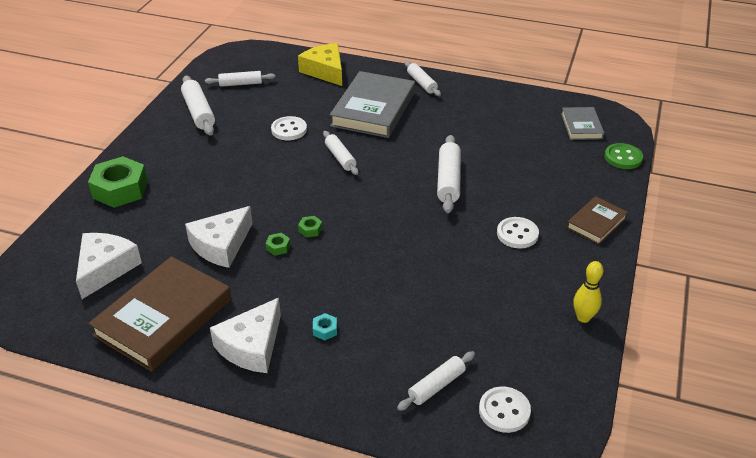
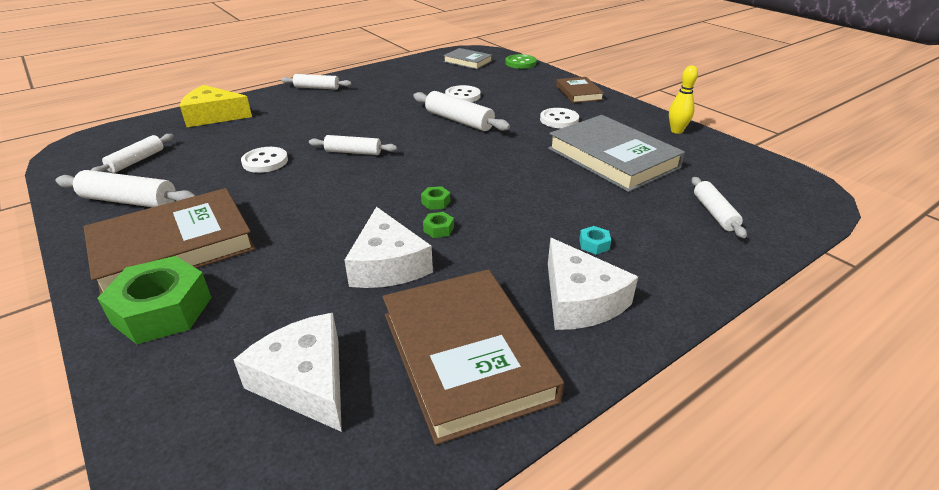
camera: 55 degrees left, 5 degrees down
grey book [330,71,415,138] -> grey book moved to [548,115,685,192]
white button [479,386,531,433] -> white button moved to [445,85,481,102]
none -> brown book [84,188,255,295]

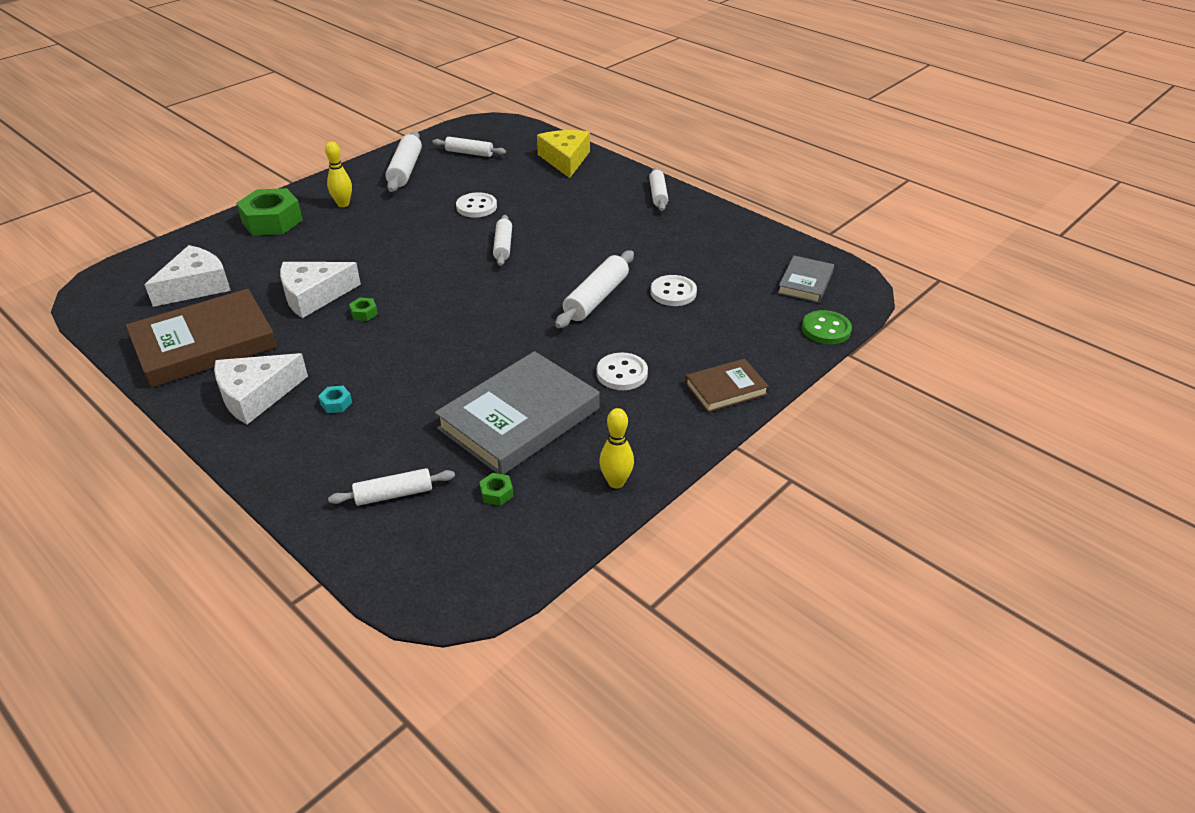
camera: 80 degrees right, 5 degrees up
brown book [84,188,255,295] -> yellow bowling pin [325,142,352,207]
green nut [421,186,450,210] -> green nut moved to [479,473,514,506]

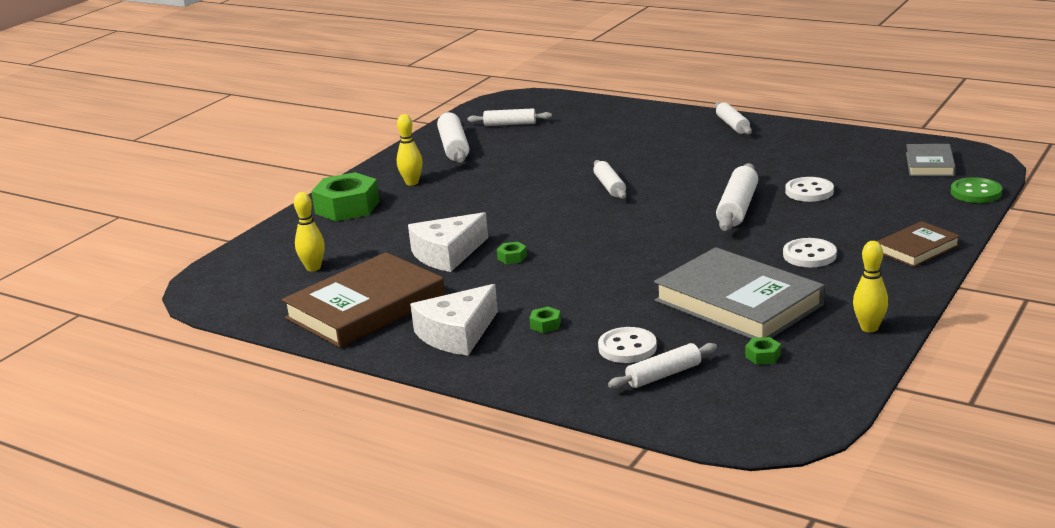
camera: 10 degrees left, 15 degrees down
white cheese [144,245,231,307] -> yellow bowling pin [294,192,325,271]
turquoise nut [318,386,352,413] -> green nut [529,307,561,333]
grey book [435,351,600,475] -> grey book turned 75 degrees counterclockwise [654,247,824,339]
white button [456,192,497,218] -> white button moved to [598,327,657,363]
yellow cheese [537,130,590,178] -> none

